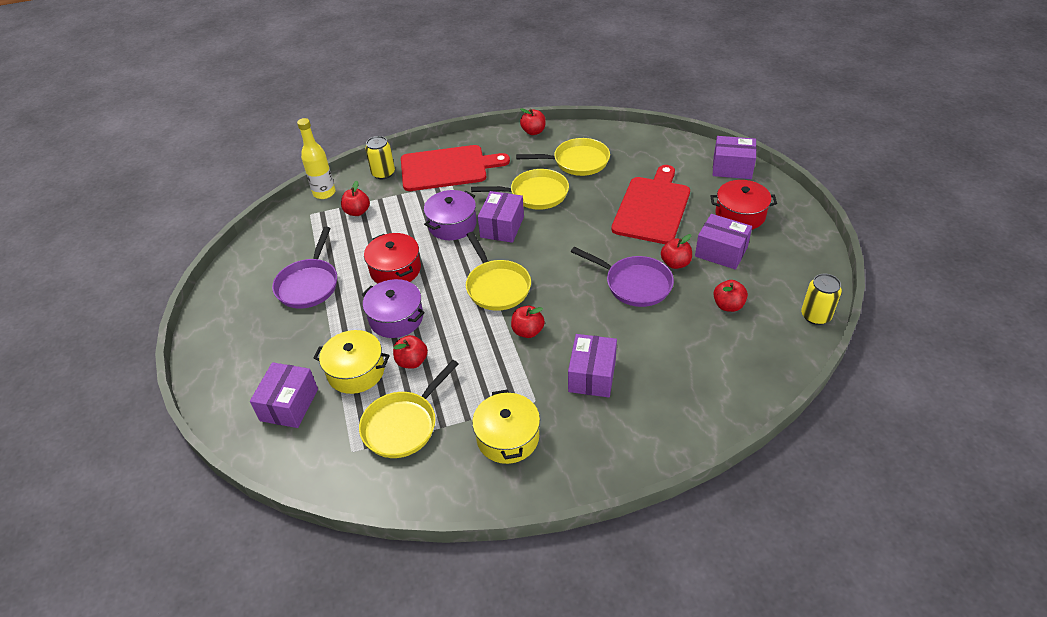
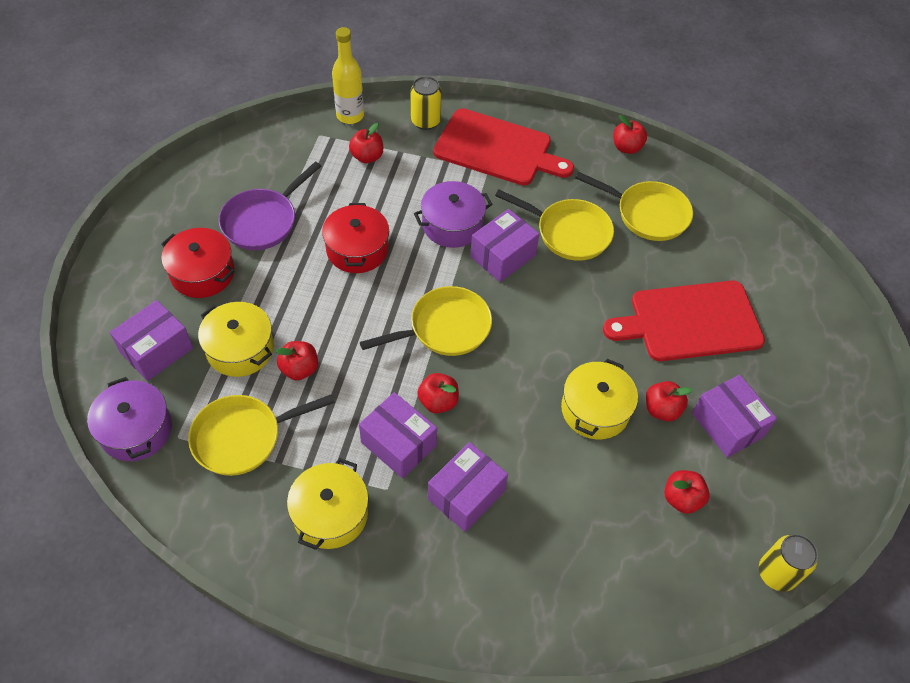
camera: 25 degrees right, 10 degrees up
purple pot [362,279,425,338] -> purple pot moved to [87,377,172,461]
yellow pan [466,232,531,311] -> yellow pan turned 120 degrees counterclockwise [360,286,492,356]
purple pan [571,247,674,307] -> yellow pot [561,359,638,440]
red cutting board [611,165,690,244] -> red cutting board turned 150 degrees counterclockwise [603,281,765,361]
red pot [710,180,777,229] -> red pot moved to [161,228,235,298]
purple box [713,136,757,179] -> purple box moved to [359,392,437,479]

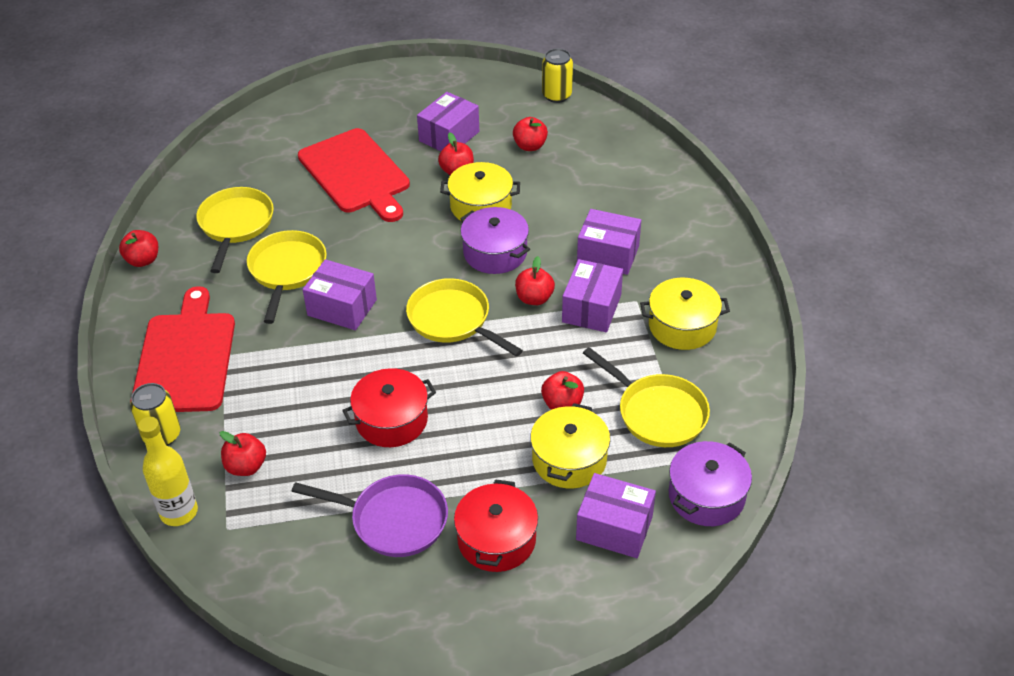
camera: 110 degrees left, 10 degrees down
purple pot [414,181,493,248] -> purple pot moved to [460,207,530,274]

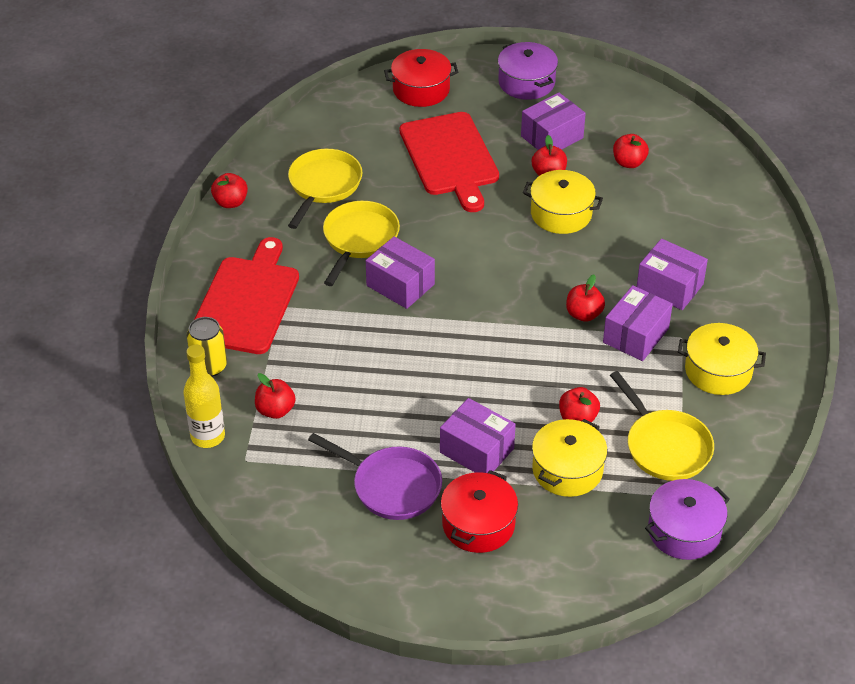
camera: 15 degrees right, 0 degrees up
red pot [342,368,436,447] -> red pot moved to [384,49,459,107]
yellow pan [406,278,523,357] -> none
purple pot [460,207,530,274] -> purple pot moved to [498,42,558,100]
yellow can [542,48,573,103] -> none
purple box [576,473,656,558] -> purple box moved to [440,398,516,473]

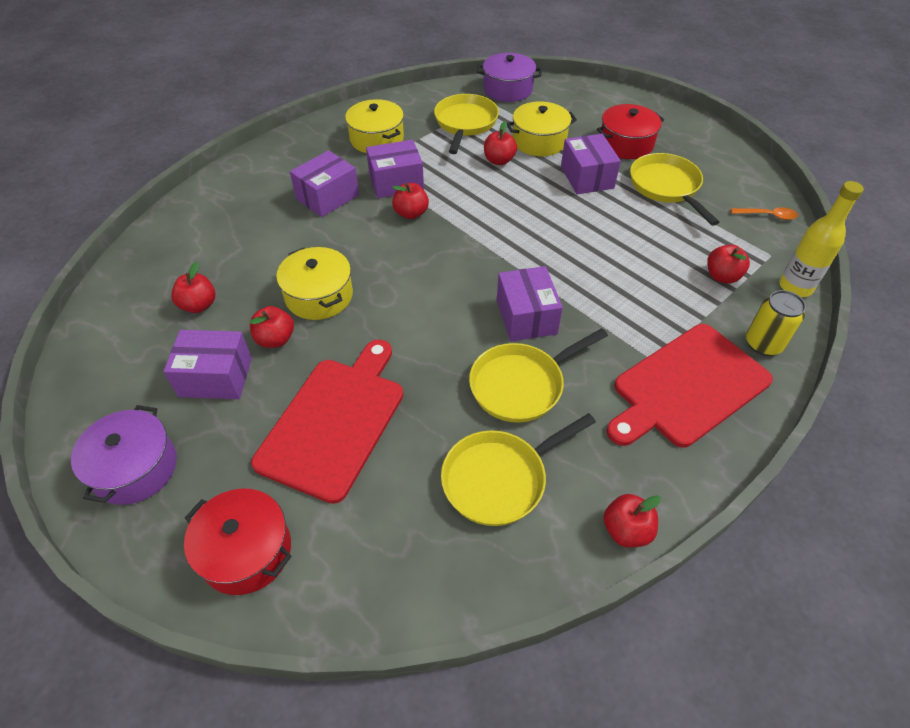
camera: 140 degrees left, 5 degrees up
purple pan [308,433,442,520] -> yellow pan [630,153,719,226]
purple box [637,239,708,310] -> purple box turned 60 degrees clockwise [290,150,359,217]
none -> orange spoon [731,207,798,220]

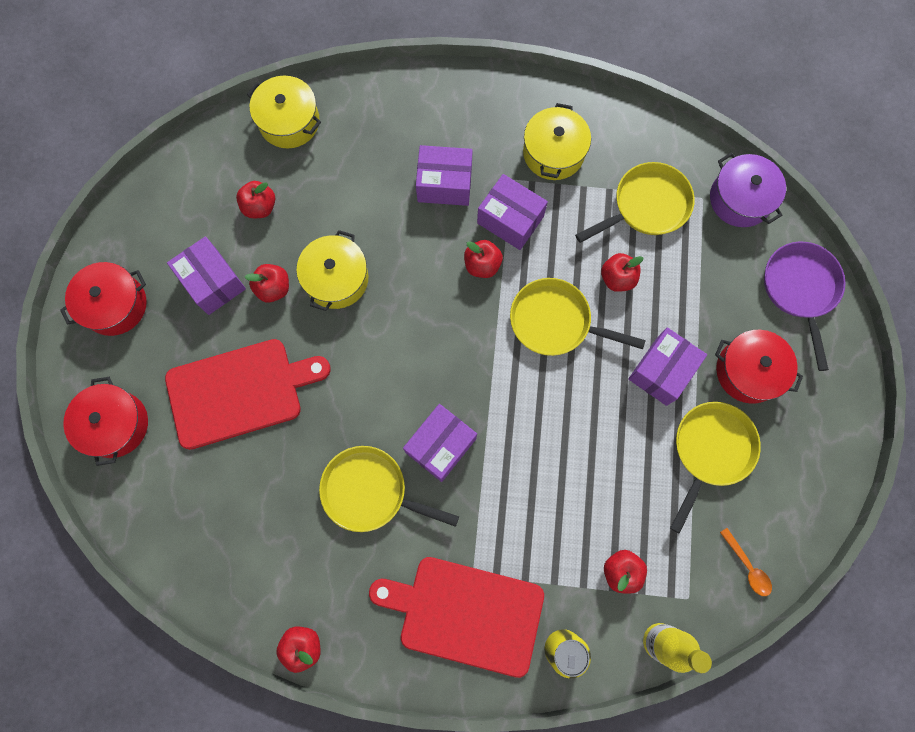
camera: 50 degrees right, 25 degrees up
purple pot [71,405,177,505] -> red pot [60,262,147,336]
yellow pan [441,413,596,526] -> yellow pan moved to [510,278,646,356]
yellow pot [507,101,577,156] -> yellow pot moved to [247,76,321,148]
none -> purple pan [764,242,845,371]

